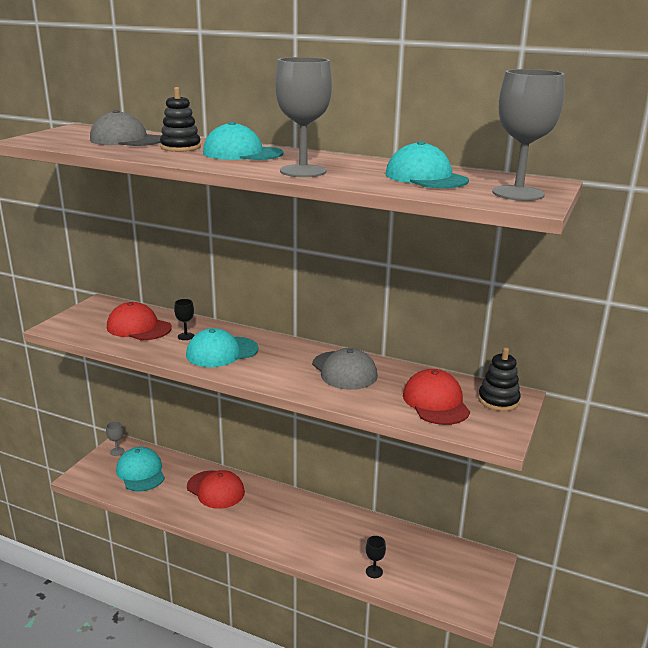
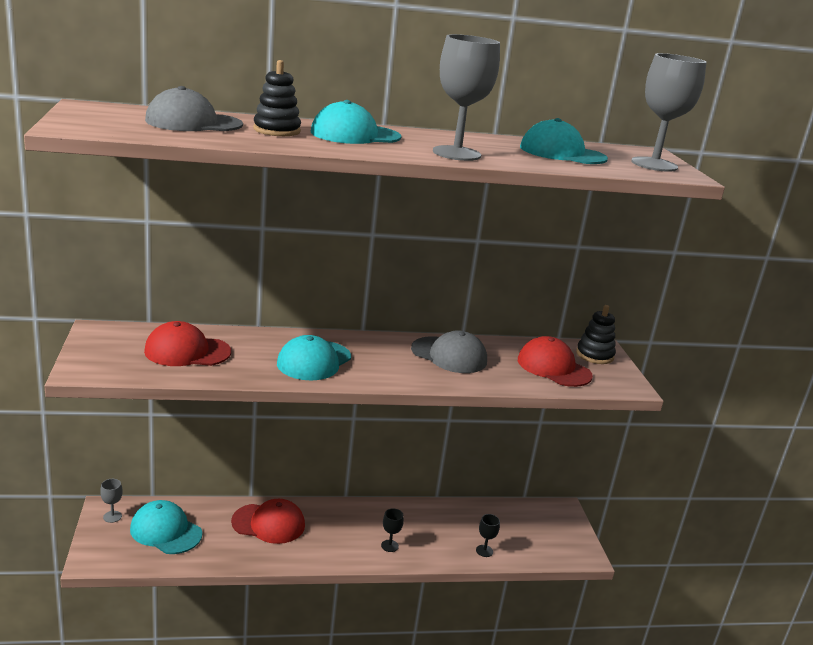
camera: 35 degrees left, 0 degrees up
black goblet [174,299,194,340] -> black goblet moved to [381,508,404,552]

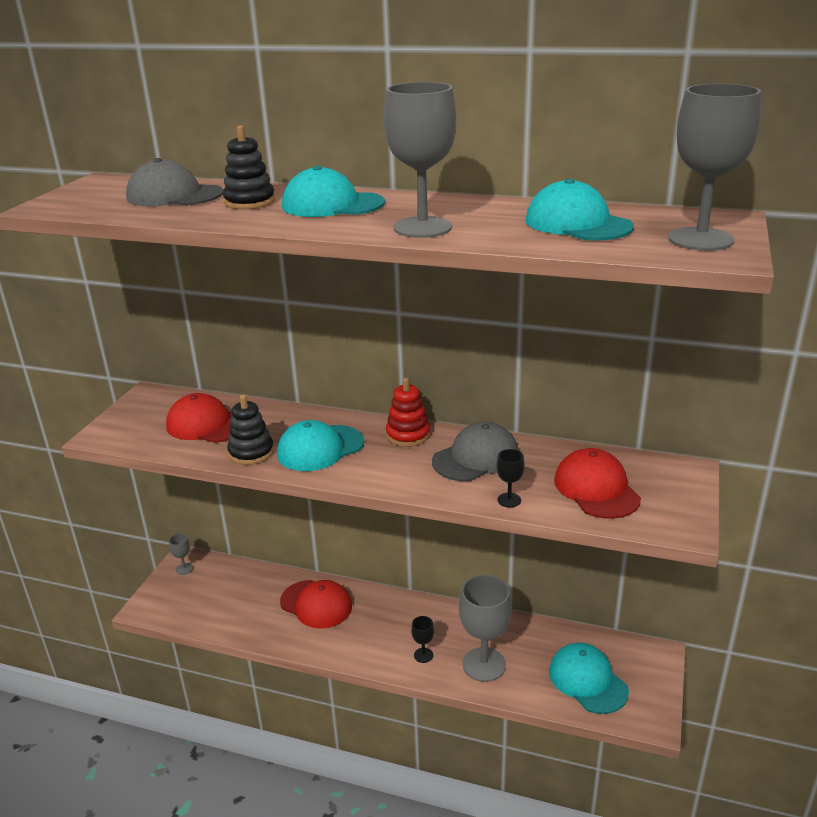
camera: 30 degrees right, 5 degrees up
turquoise cap [130,500,202,554] -> turquoise cap moved to [549,643,629,714]
grey cap [411,330,487,373] -> grey cap turned 90 degrees counterclockwise [432,422,518,481]
black goblet [476,514,500,557] -> black goblet moved to [496,449,525,508]
black stacking toy [576,305,616,364] -> black stacking toy moved to [227,395,274,465]
none -> red stacking toy [386,378,430,447]
none -> grey goblet [459,575,512,682]

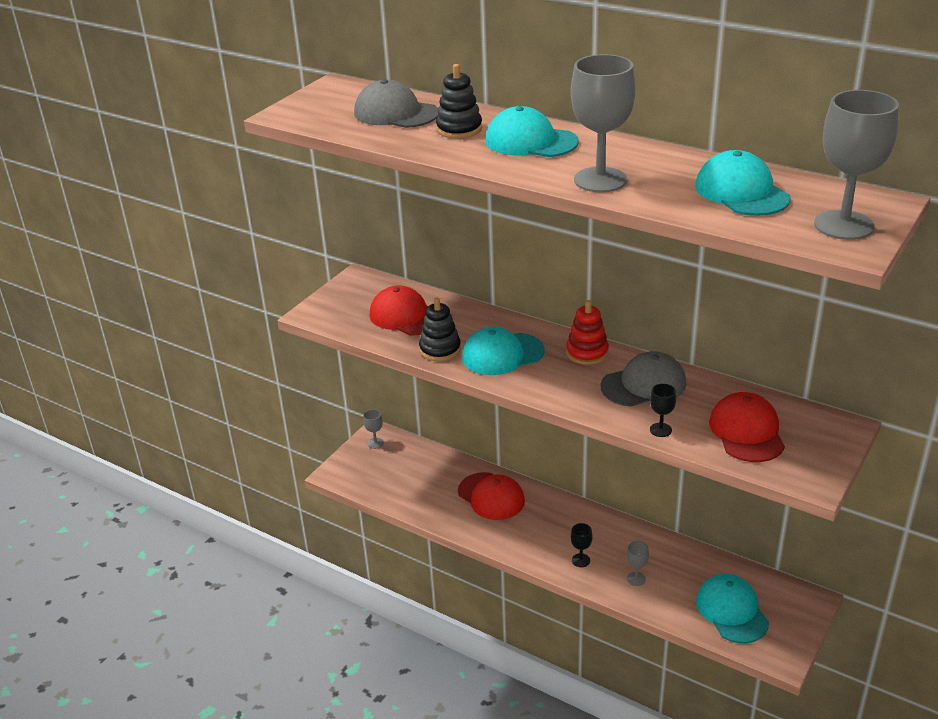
camera: 15 degrees right, 5 degrees up
grey goblet [459,575,512,682] -> grey goblet [626,541,649,586], size x0.45

